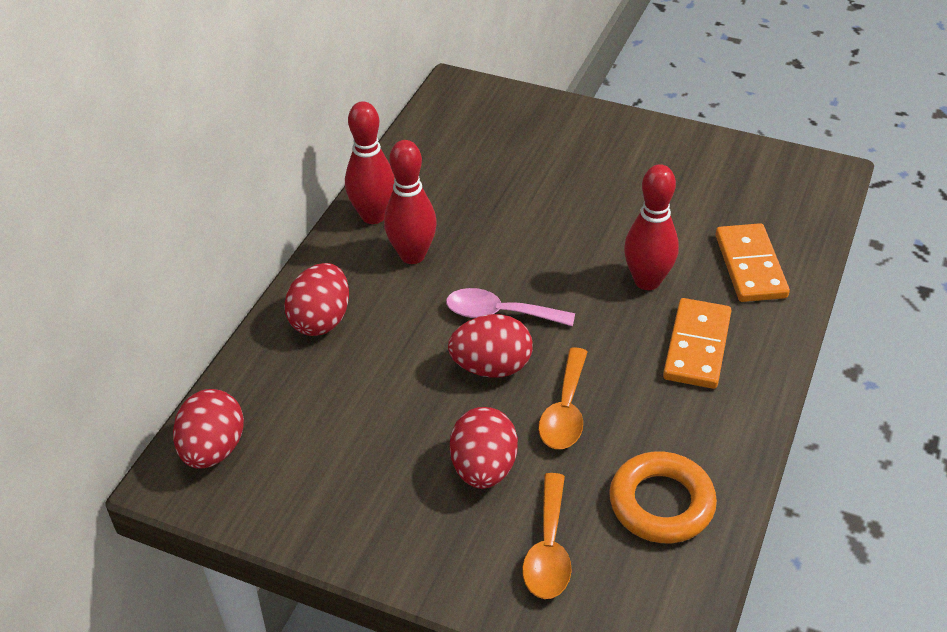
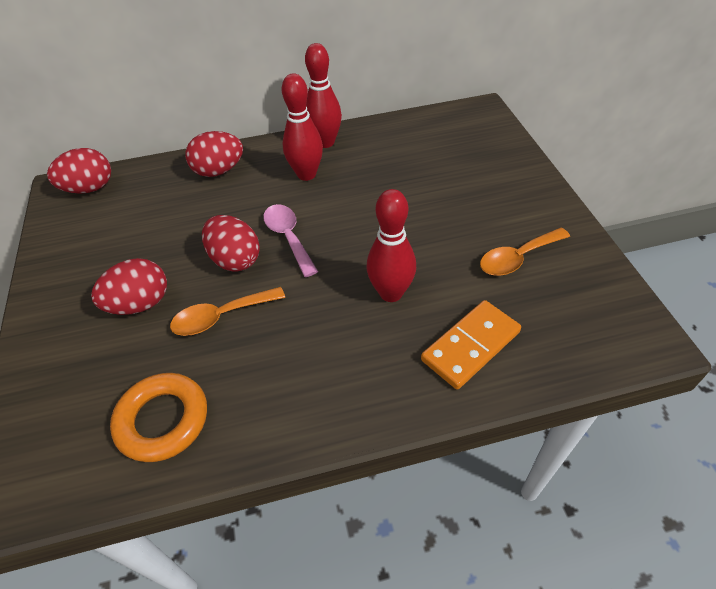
camera: 55 degrees right, 5 degrees up
orange spoon [522,473,572,599] -> orange spoon moved to [480,228,570,276]
orange domino [663,298,732,389] -> none

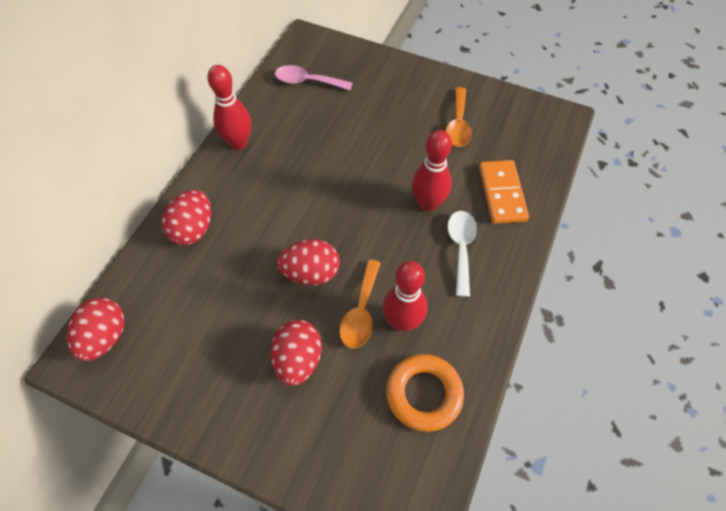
camera: 55 degrees left, 10 degrees up
pink spoon [263,204,318,277] -> pink spoon moved to [275,65,352,90]
red bowling pin [282,73,323,181] -> red bowling pin moved to [383,261,428,332]
none -> white spoon [448,211,477,297]

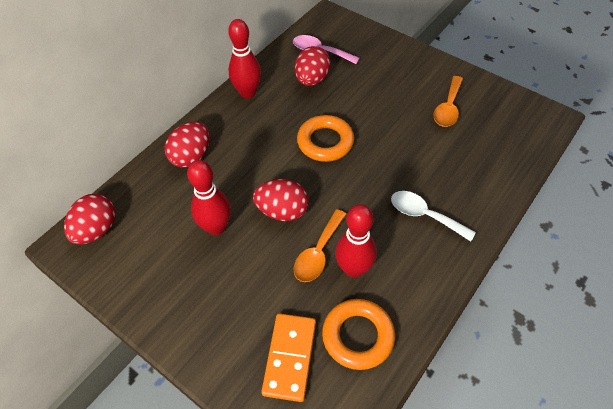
camera: 15 degrees right, 5 degrees down
red egg [271,320,322,386] -> red egg moved to [295,46,331,86]
red bowling pin [412,130,452,212] -> red bowling pin moved to [187,160,231,235]
white spoon [448,211,477,297] -> white spoon turned 75 degrees counterclockwise [391,191,476,241]
orange domino [479,160,529,224] -> orange domino moved to [261,313,316,402]
none -> orange ring [297,115,354,162]

